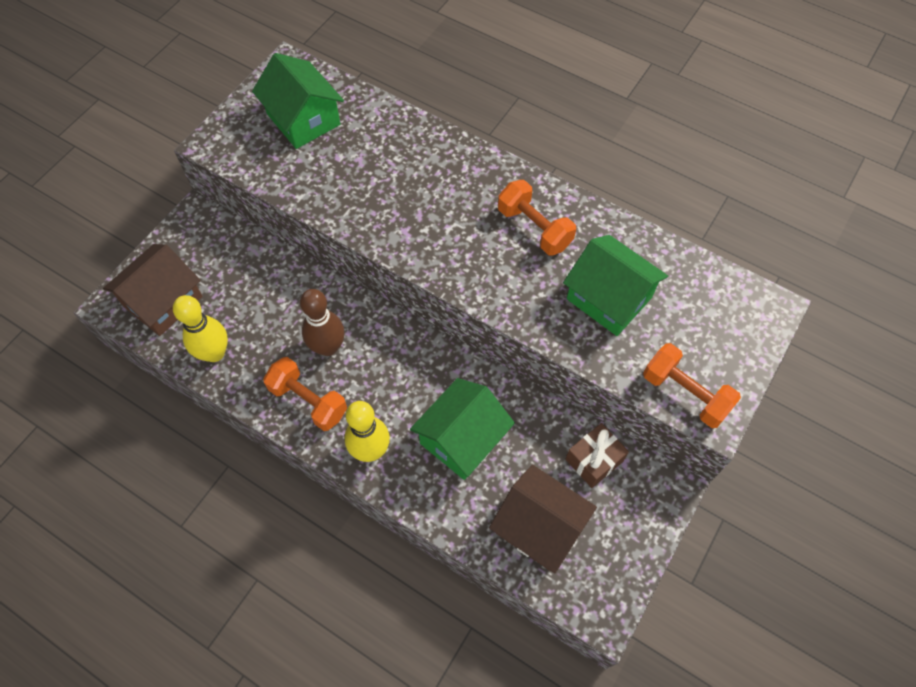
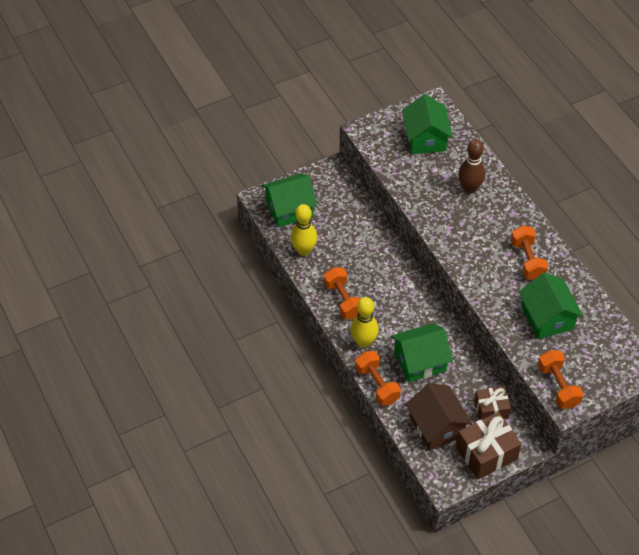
camera: 30 degrees right, 10 degrees down
brown house [103,244,203,336] -> green house [261,173,317,227]
brown bowling pin [300,289,345,356] -> brown bowling pin moved to [458,139,485,194]
none -> orange dumbbell [355,351,401,406]
none -> brown gift [456,412,521,479]

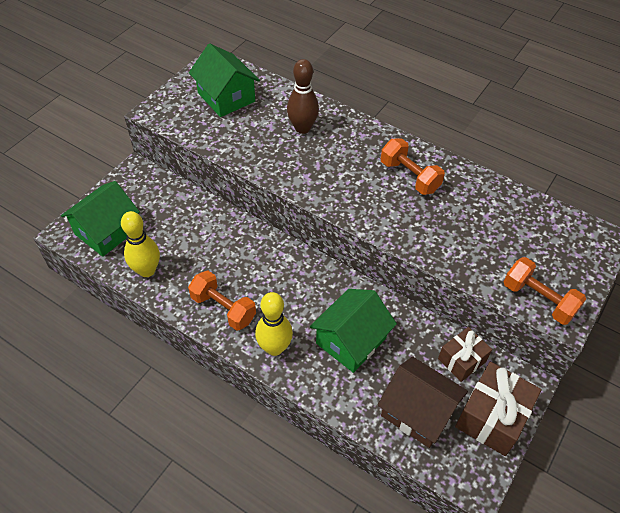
camera: 30 degrees left, 0 degrees up
orange dumbbell [355,351,401,406] -> none
green house [519,272,583,339] -> none

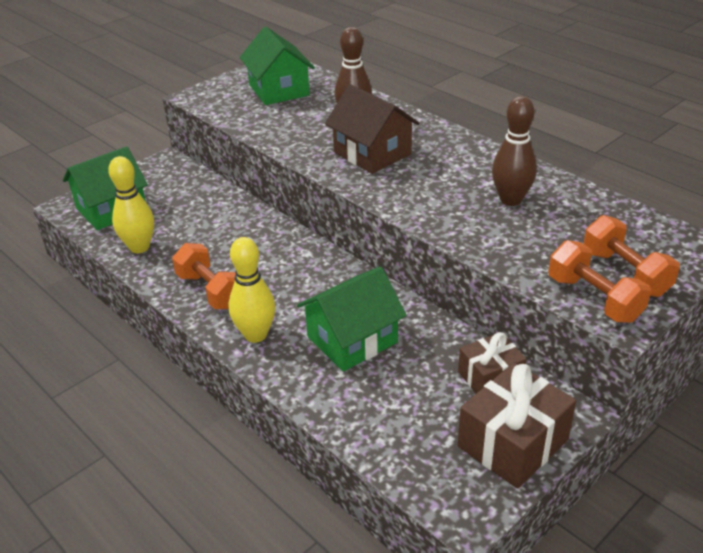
camera: 15 degrees right, 15 degrees down
brown house [377,356,468,448] -> brown house moved to [325,84,419,174]
orange dumbbell [381,138,445,195] -> orange dumbbell moved to [583,215,680,297]
none -> brown bowling pin [492,96,537,206]

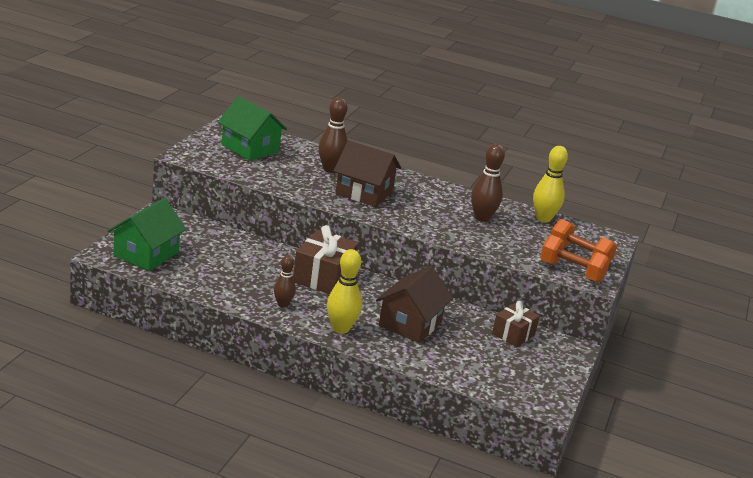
camera: 30 degrees left, 10 degrees down
yellow bowling pin [108,156,154,253] -> yellow bowling pin moved to [533,146,568,222]
orange dumbbell [172,243,236,309] -> brown bowling pin [274,255,296,308]
green house [297,266,407,372] -> brown house [376,266,453,343]
brown gift [458,363,576,489] -> brown gift moved to [293,225,359,294]

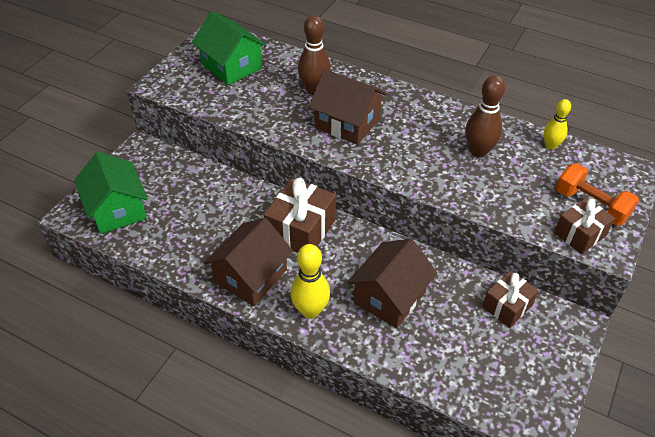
camera: 10 degrees right, 20 degrees up
green house [108,198,186,271] -> green house turned 60 degrees counterclockwise [74,152,148,234]
brown bowling pin [274,255,296,308] -> brown house [204,218,293,306]
yellow bowling pin [533,146,568,222] -> yellow bowling pin [544,99,571,150], size x0.64
orange dumbbell [540,235,610,283] -> brown gift [554,197,615,254]

